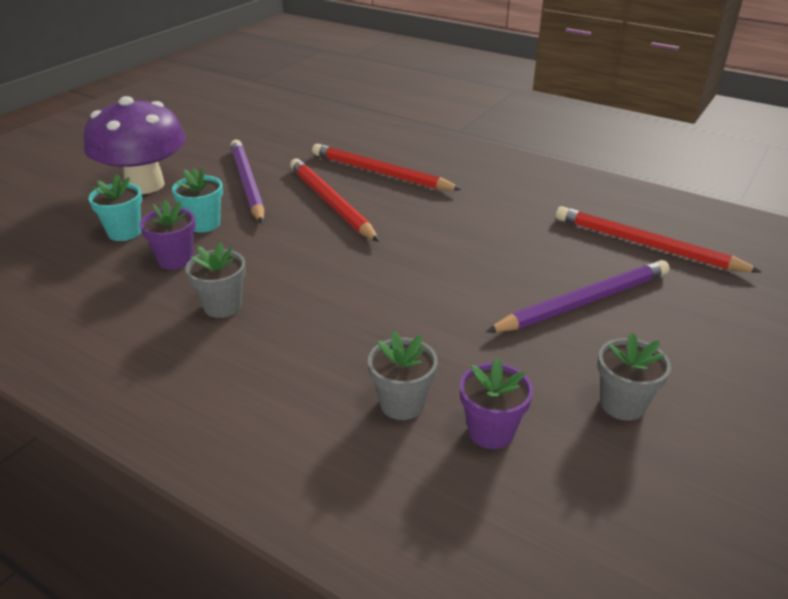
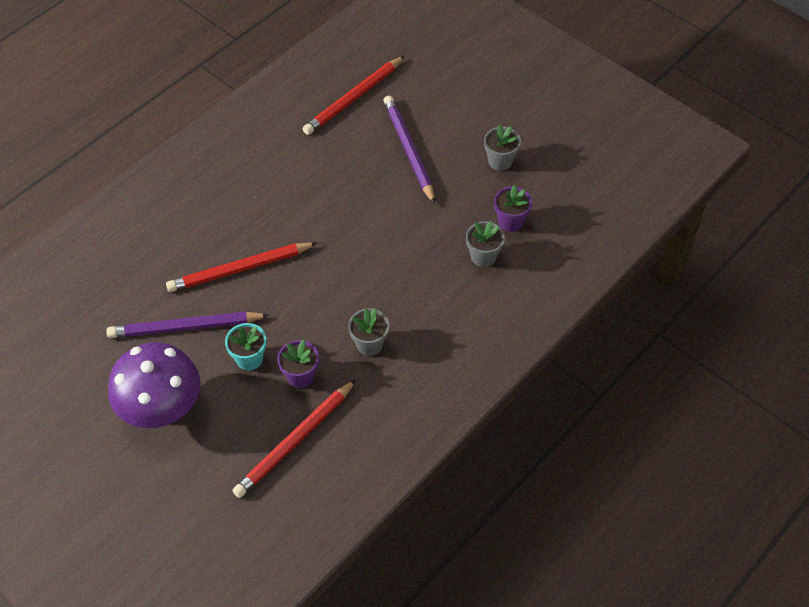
camera: 80 degrees left, 20 degrees up
turquoise flower pot [88,174,142,241] -> none
red pencil [312,144,462,191] -> red pencil moved to [232,380,356,498]

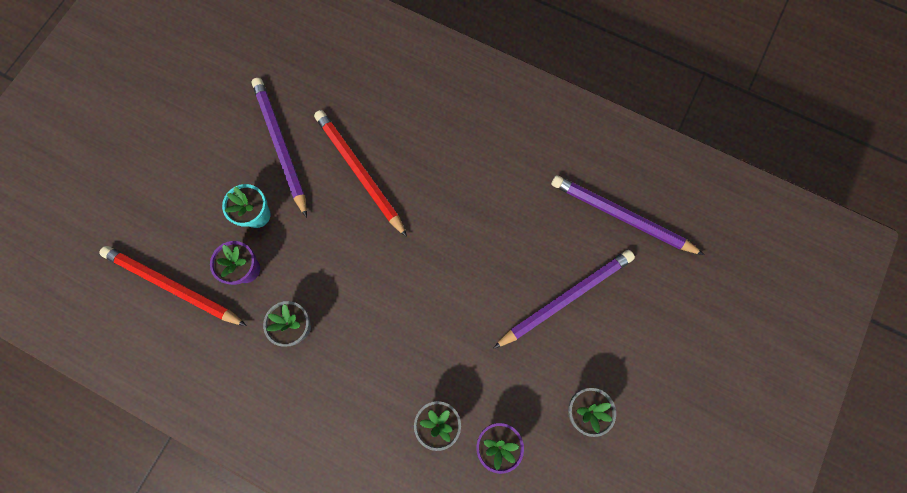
camera: 75 degrees right, 20 degrees up
purple mushroom [108,342,201,428] -> none
red pencil [303,56,404,135] -> purple pencil [551,175,704,255]

